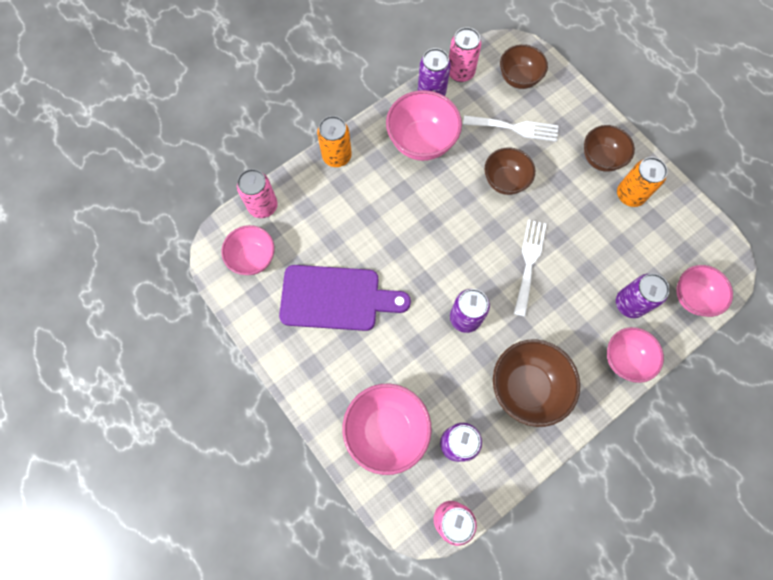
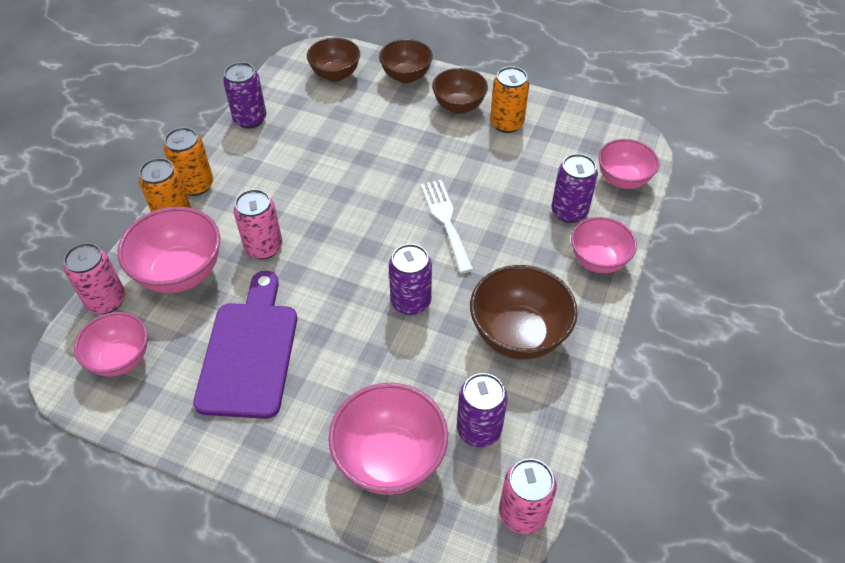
camera: 30 degrees left, 20 degrees down
purple cutting board [279,265,411,331] -> purple cutting board turned 60 degrees counterclockwise [193,271,297,419]
pink bowl [386,90,462,161] -> pink bowl moved to [117,207,220,293]
pink can [449,27,481,82] -> pink can moved to [234,189,282,259]
white fork [463,115,559,142] -> none
brown bowl [485,147,535,195] -> brown bowl moved to [379,39,433,83]
none -> orange can [164,127,213,196]

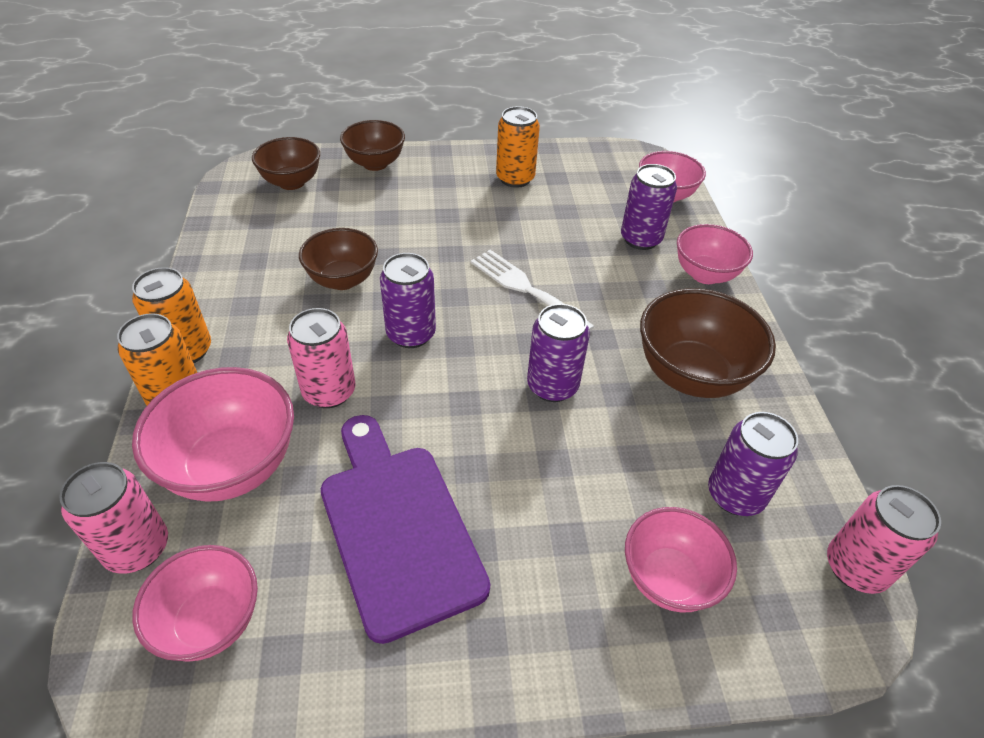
camera: 30 degrees left, 5 degrees down
purple can [223,62,266,129] -> purple can moved to [380,253,436,348]
pink bowl [328,383,448,495] -> pink bowl [625,507,737,613], size x0.67
brown bowl [432,68,488,114] -> brown bowl moved to [299,228,378,290]

